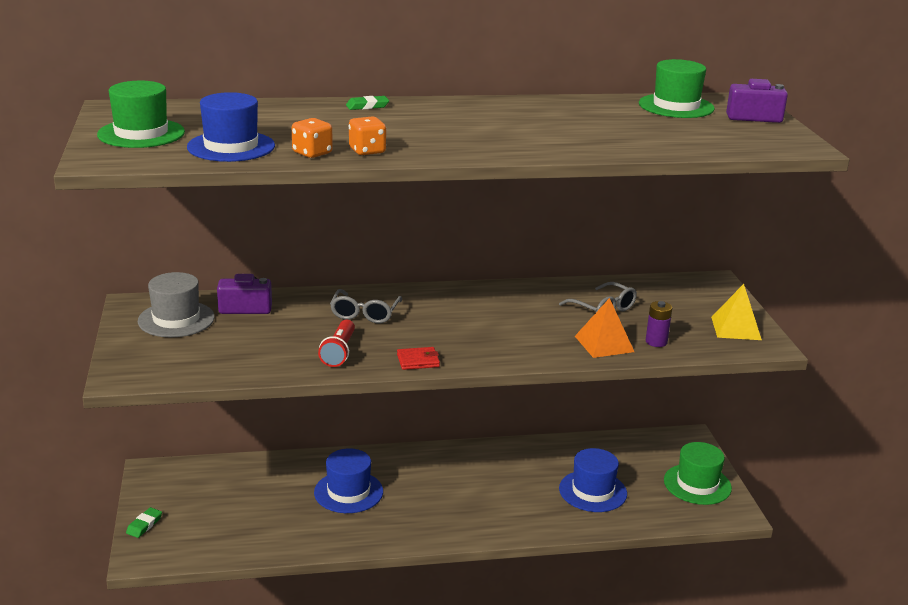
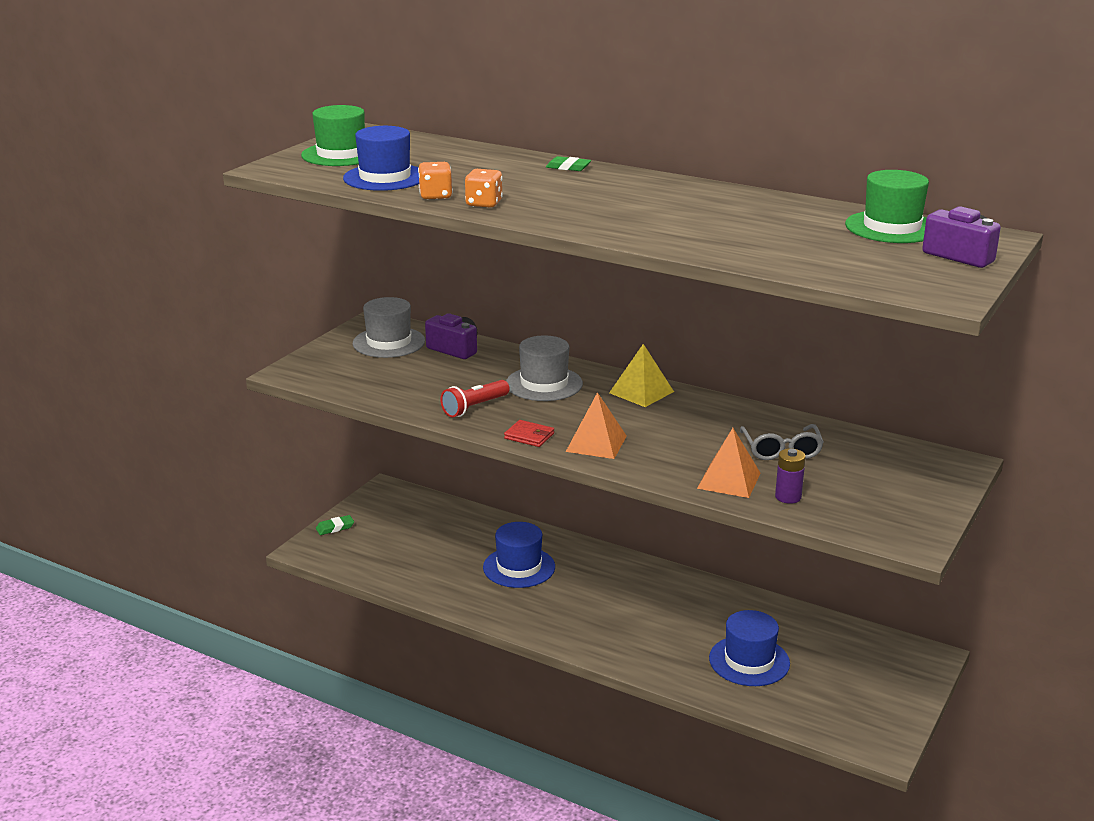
camera: 40 degrees right, 0 degrees up
grey glasses [330,289,402,323] -> grey hat [506,336,583,401]
green hat [664,442,732,505] -> none
yellow pyramid [711,284,762,340] -> yellow pyramid moved to [609,344,674,407]
none -> orange pyramid [566,392,627,459]

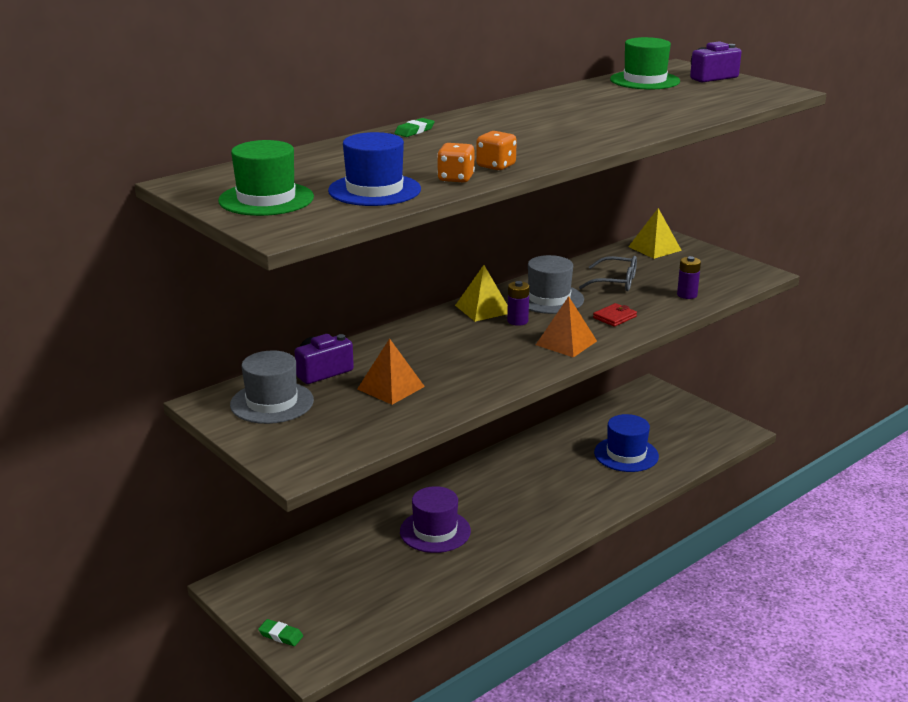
camera: 70 degrees left, 0 degrees up
green eraser [316,515,354,535] -> green eraser turned 60 degrees counterclockwise [258,619,303,646]
red flashlight [441,380,510,417] -> none
blue hat [483,522,555,588] -> purple hat [400,486,471,553]
red wallet [504,420,554,447] -> red wallet moved to [593,303,637,327]
grey hat [506,336,583,401] -> grey hat moved to [528,255,584,314]
orange pyramid [697,428,761,498] -> orange pyramid moved to [357,338,425,405]
none -> purple battery [507,281,530,326]
none -> yellow pyramid [628,208,682,259]

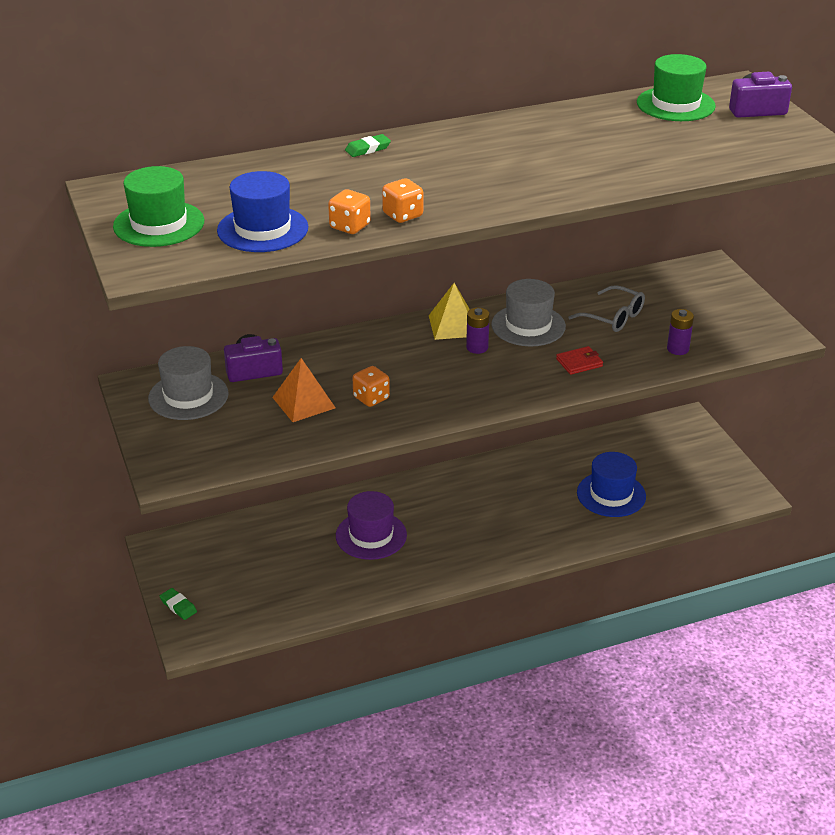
camera: 20 degrees right, 10 degrees up
orange pyramid [536,296,597,357] -> none
yellow pyramid [628,208,682,259] -> none
none -> orange dice [353,366,390,407]

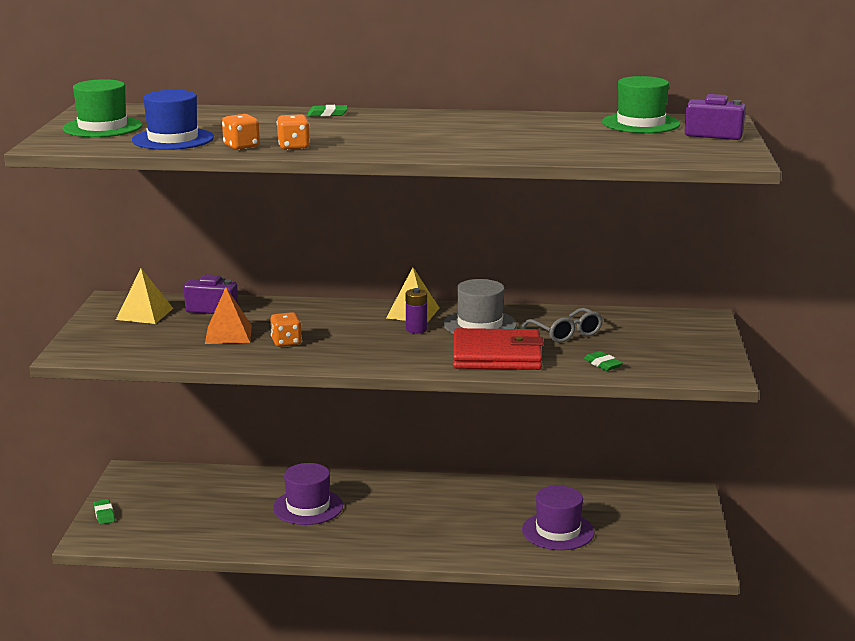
camera: 25 degrees right, 15 degrees down
grey hat [148,346,229,420] -> yellow pyramid [116,268,173,324]
red wallet [556,346,603,375] -> red wallet [453,328,544,370], size x2.31
blue hat [577,452,646,517] -> purple hat [522,485,595,550]
purple battery [667,309,694,355] -> green eraser [584,351,623,371]

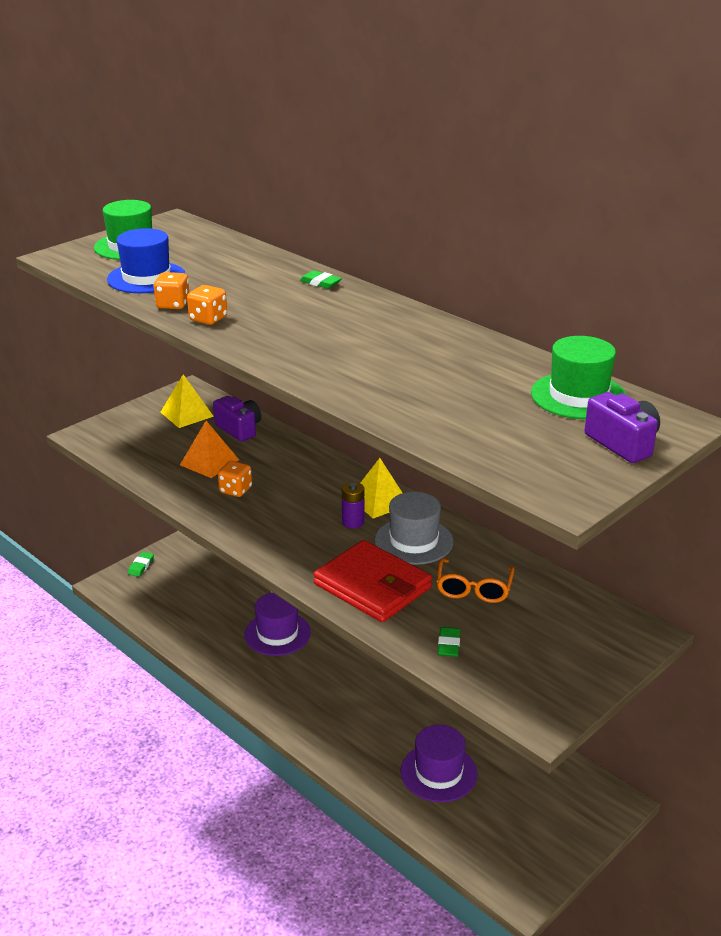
camera: 40 degrees right, 10 degrees up
grey glasses [522,308,603,343] -> orange glasses [436,558,514,603]

